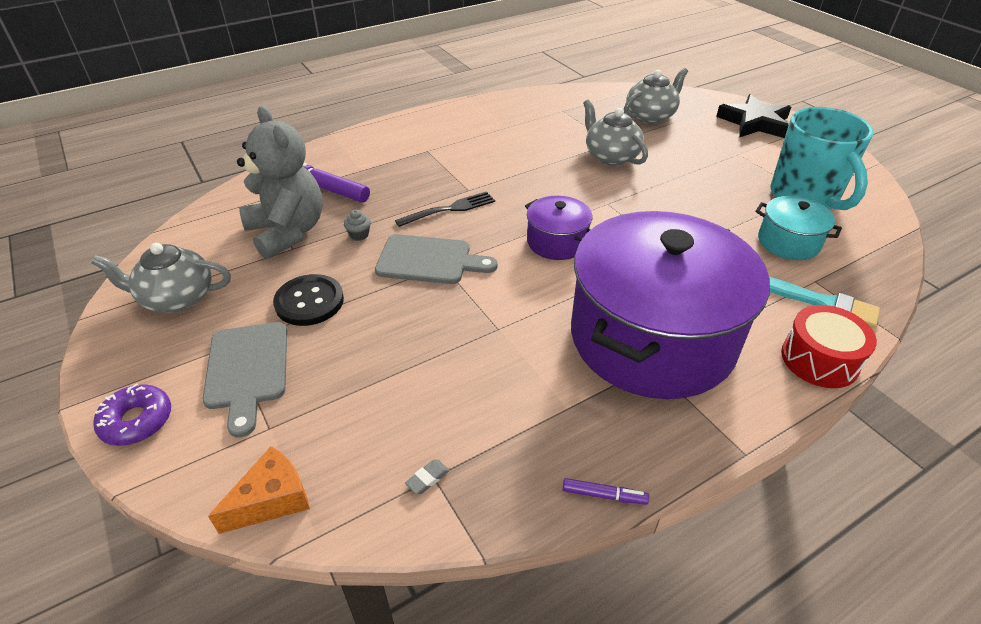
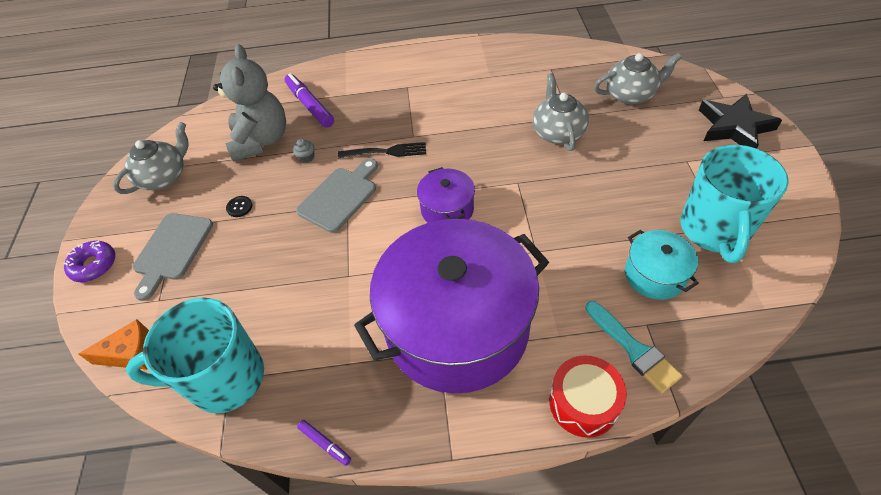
camera: 30 degrees right, 10 degrees up
grey teapot [91,243,231,313] -> grey teapot turned 105 degrees clockwise [113,122,189,194]
black button [273,274,344,326] -> black button [226,196,252,217], size x0.49
grey cutting board [375,234,497,284] -> grey cutting board turned 90 degrees counterclockwise [296,158,378,233]
grey eraser [405,459,450,494] -> turquoise mug [126,298,264,413]

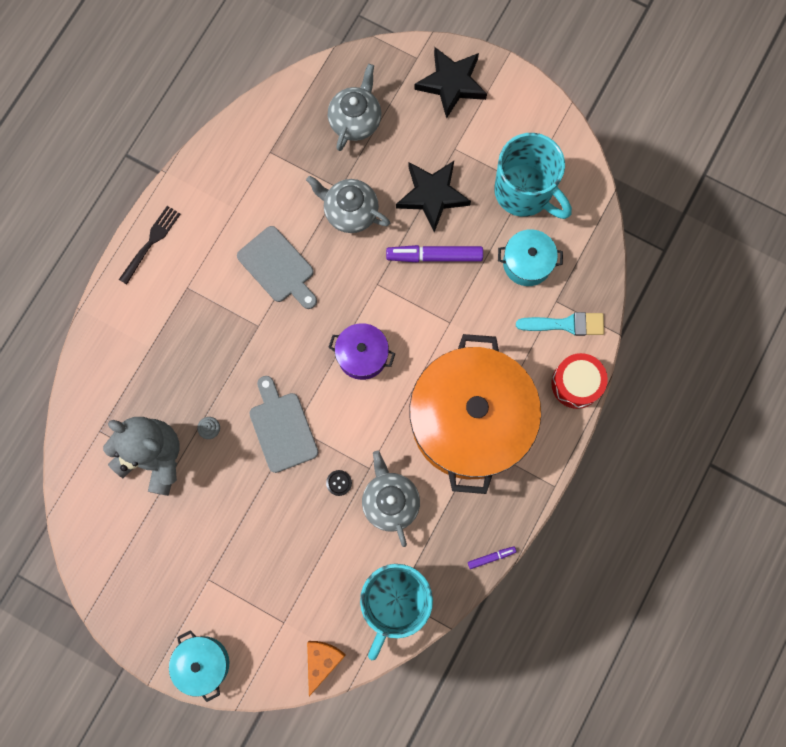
camera: 60 degrees left, 25 degrees up
purple donut [63,241,115,282] -> turquoise pot [169,630,229,702]
grey teapot [113,122,189,194] -> grey teapot moved to [362,451,420,547]
grey cutting board [132,213,213,301] -> grey cutting board moved to [237,226,317,309]
black button [226,196,252,217] -> black button moved to [326,470,352,496]
purple marker [285,73,334,128] -> purple marker moved to [386,245,483,262]
black fork [338,142,426,158] -> black fork moved to [119,206,180,285]
purple pot [354,219,549,393] -> orange pot [409,334,541,494]
none -> black star [396,161,471,232]

